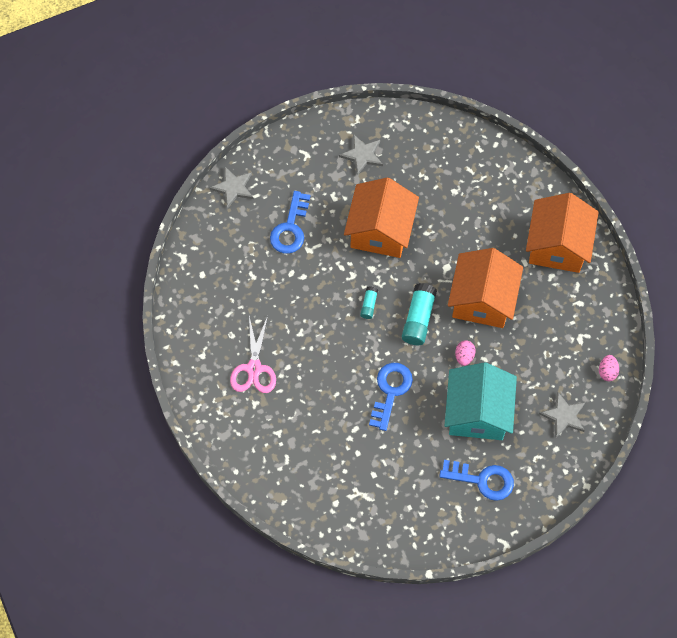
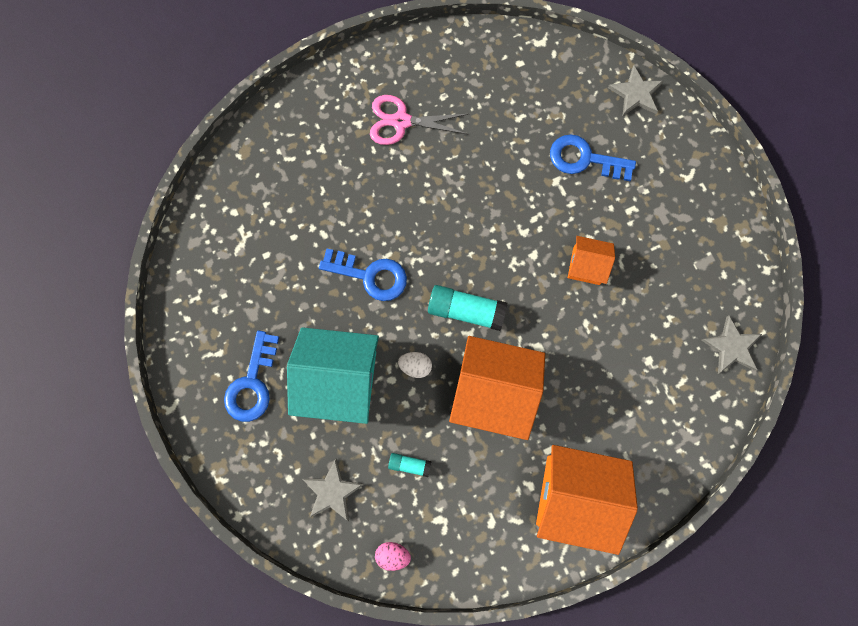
camera: 90 degrees right, 10 degrees up
grey star [339,134,383,176] -> grey star moved to [701,316,762,374]
orange house [344,177,419,258] -> orange house [568,236,615,285], size x0.52
turquoise glue stick [360,287,378,319] -> turquoise glue stick moved to [388,453,432,477]
pink egg [455,340,476,366] -> white egg [398,352,432,378]

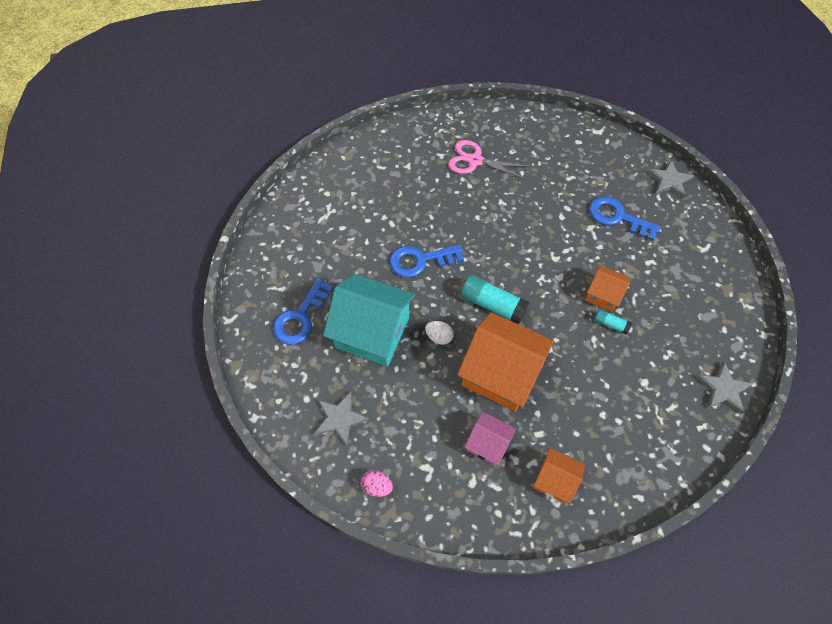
camera: 15 degrees right, 15 degrees down
blue key [319,249,407,301] -> blue key turned 135 degrees clockwise [389,245,464,278]
turquoise glue stick [388,453,432,477] -> turquoise glue stick moved to [594,309,632,334]
orange house [536,445,638,555] -> orange house [533,448,585,504], size x0.52
none -> pink house [465,412,516,466]

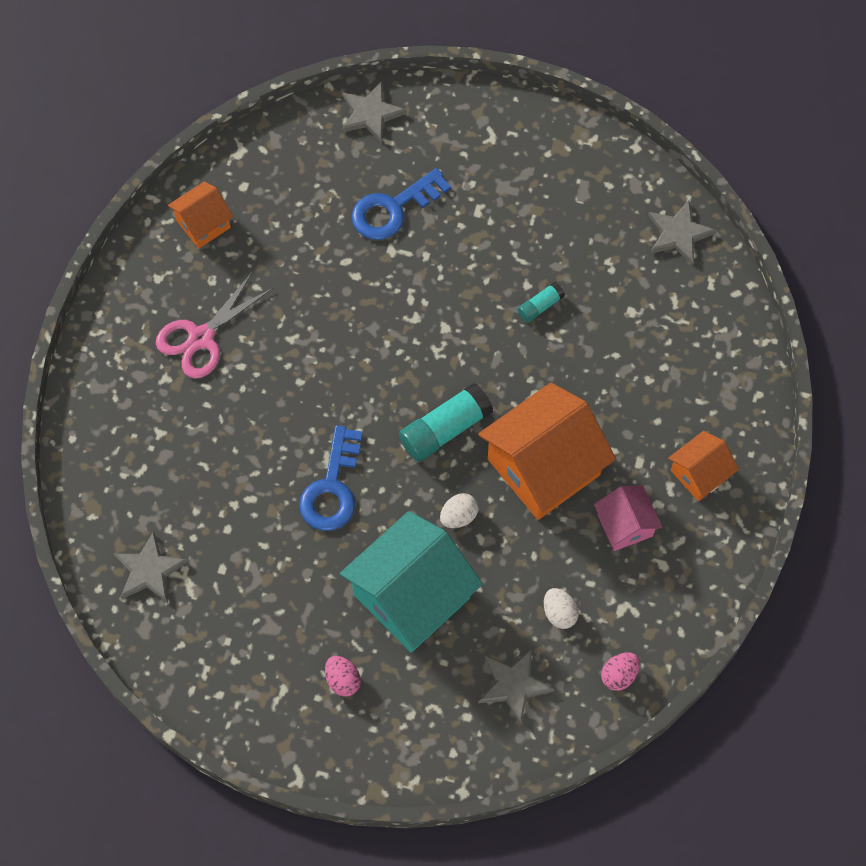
camera: 65 degrees left, 5 degrees up
blue key [273,278,334,345] -> pink egg [325,656,361,697]
pink house [465,412,516,466] -> pink house turned 75 degrees counterclockwise [594,486,662,551]
orange house [585,265,631,312] -> orange house moved to [168,181,233,248]
none -> grey star [113,531,188,603]
none -> white egg [544,588,579,629]

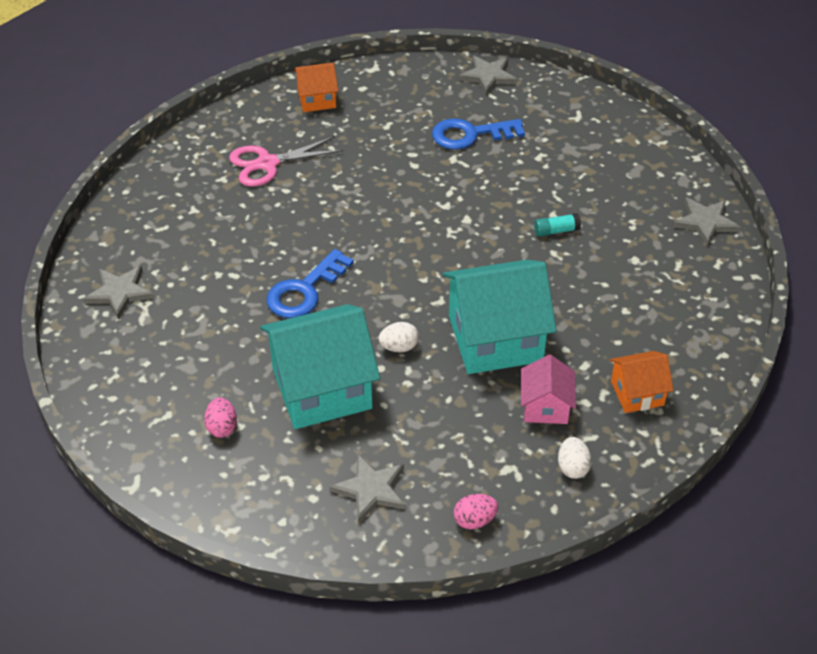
camera: 25 degrees right, 20 degrees down
turquoise glue stick [399,383,493,462] -> none
orange house [478,383,616,520] -> turquoise house [443,260,557,374]
white egg [544,588,579,629] -> white egg moved to [558,437,592,479]

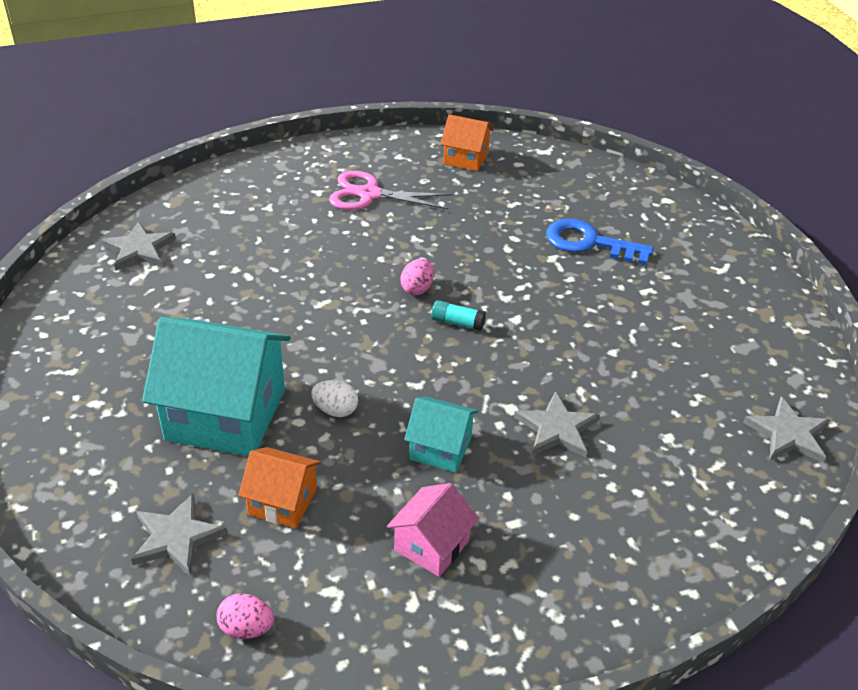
camera: 30 degrees right, 5 degrees down
pink egg [204,397,237,438] -> pink egg moved to [400,259,434,295]
blue key [266,249,354,318] -> none
turquoise house [443,260,557,374] -> turquoise house [404,396,478,473], size x0.52
grey star [459,55,517,95] -> grey star moved to [514,391,600,458]
turquoise glue stick [534,213,581,237] -> turquoise glue stick moved to [431,300,486,331]
white egg [558,437,592,479] -> none
orange house [610,351,674,413] -> orange house moved to [238,447,321,528]

